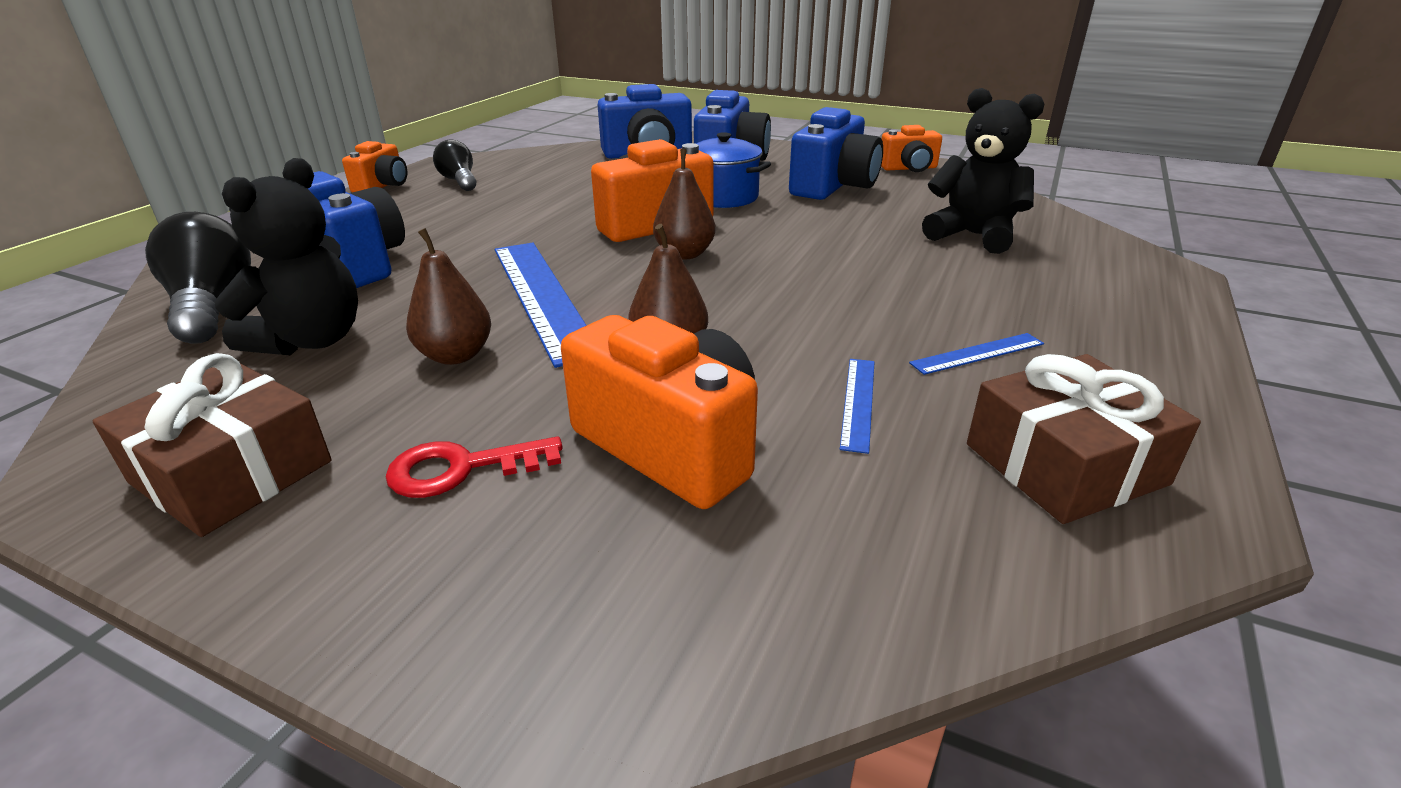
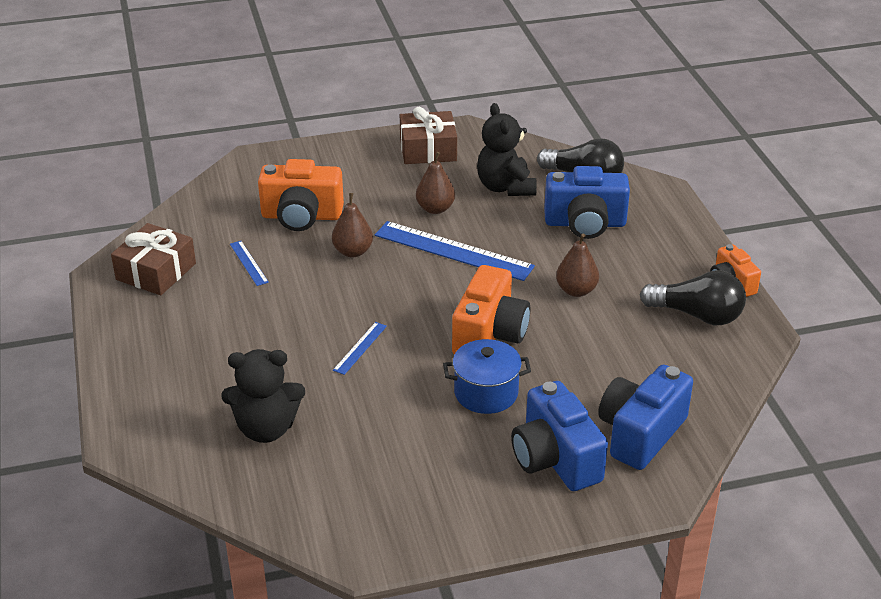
camera: 140 degrees right, 5 degrees up
red key [386,436,563,498] -> none
black light bulb [433,140,476,191] -> black light bulb [640,270,746,325], size x1.58
brown pear [653,149,716,260] -> brown pear moved to [556,233,599,297]
blue camera [789,107,883,200] -> none
orange camera [881,125,942,172] -> none
blue ruler [909,333,1044,375] -> blue ruler moved to [333,322,387,375]

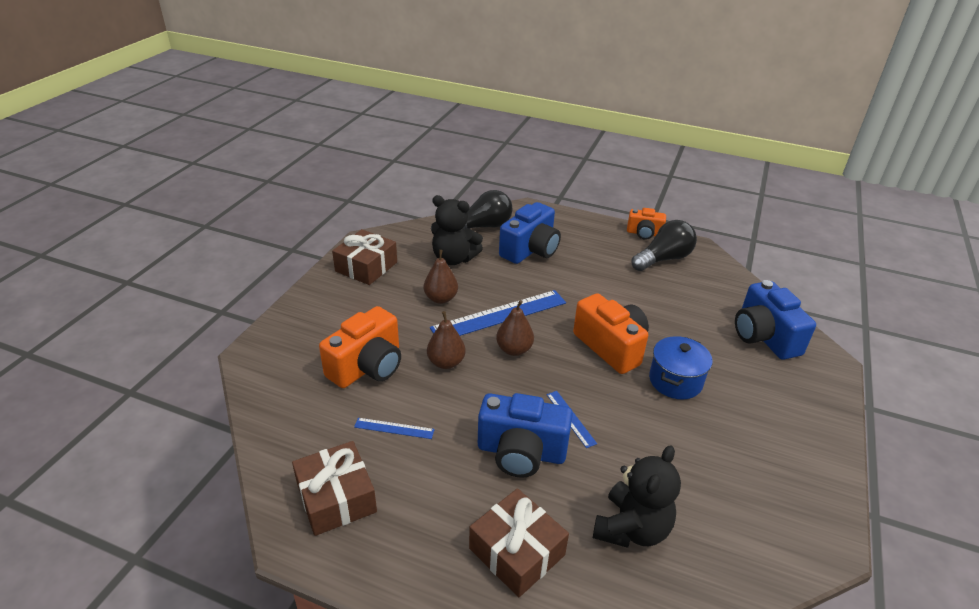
camera: 55 degrees left, 0 degrees up
blue camera [511,381,608,491] -> blue camera moved to [478,393,573,478]
brown pear [556,233,599,297] -> brown pear moved to [496,300,534,356]
none -> brown gift [469,488,569,597]

